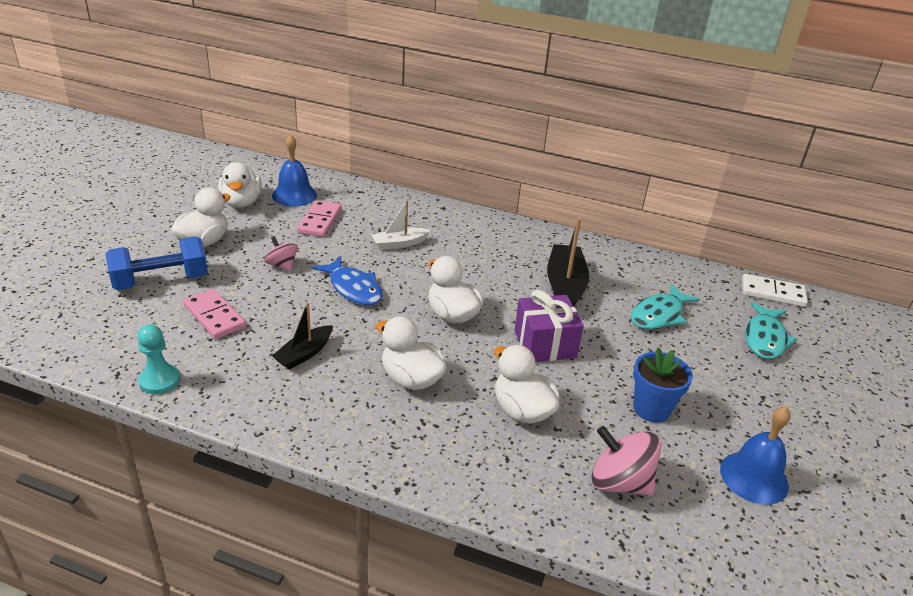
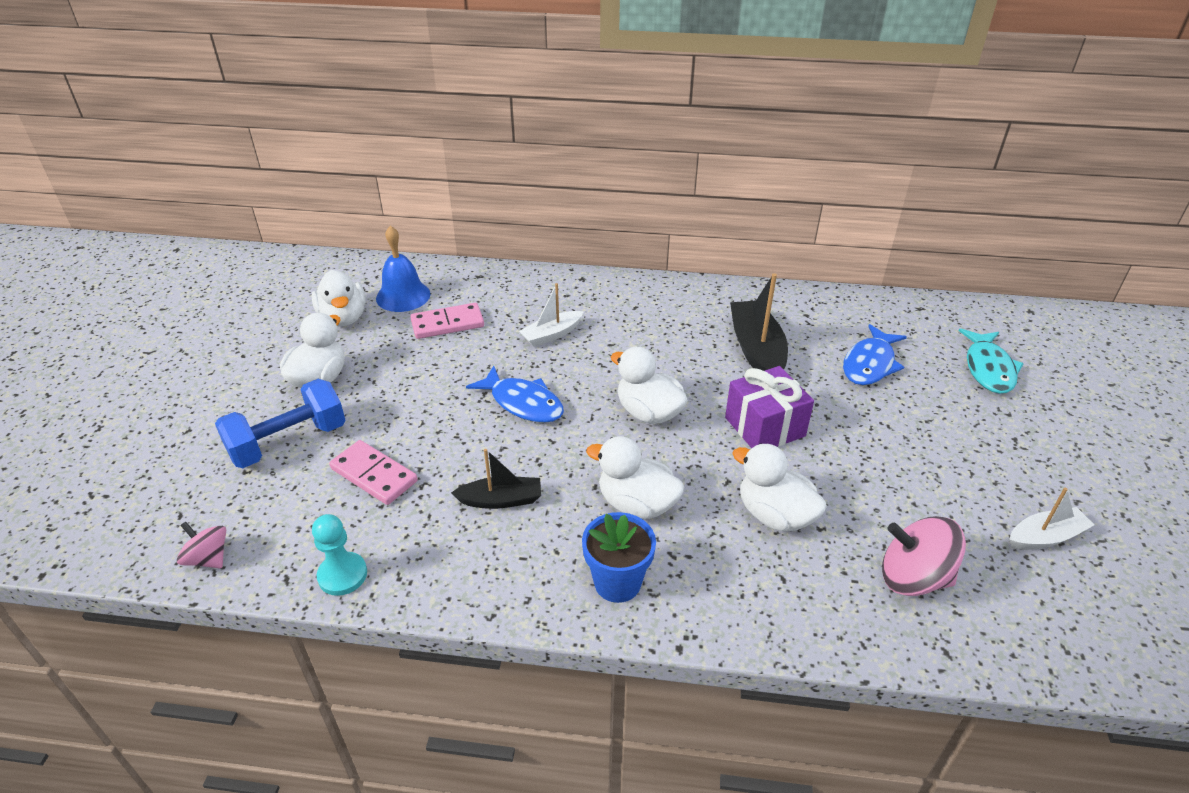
camera: 10 degrees left, 5 degrees up
pink spinning top [264,236,298,271] -> pink spinning top moved to [177,521,226,568]
black boat [272,302,333,370] -> black boat turned 120 degrees counterclockwise [451,449,541,509]
pink domino [297,200,342,237] -> pink domino turned 75 degrees clockwise [410,303,484,339]
turquoise fish [631,284,700,329] -> blue fish [843,324,907,385]
blue flower pot [633,347,693,423] -> blue flower pot moved to [582,512,656,603]
blue bell [720,406,791,505] -> white boat [1009,488,1094,550]
white domino [742,274,808,307] -> none

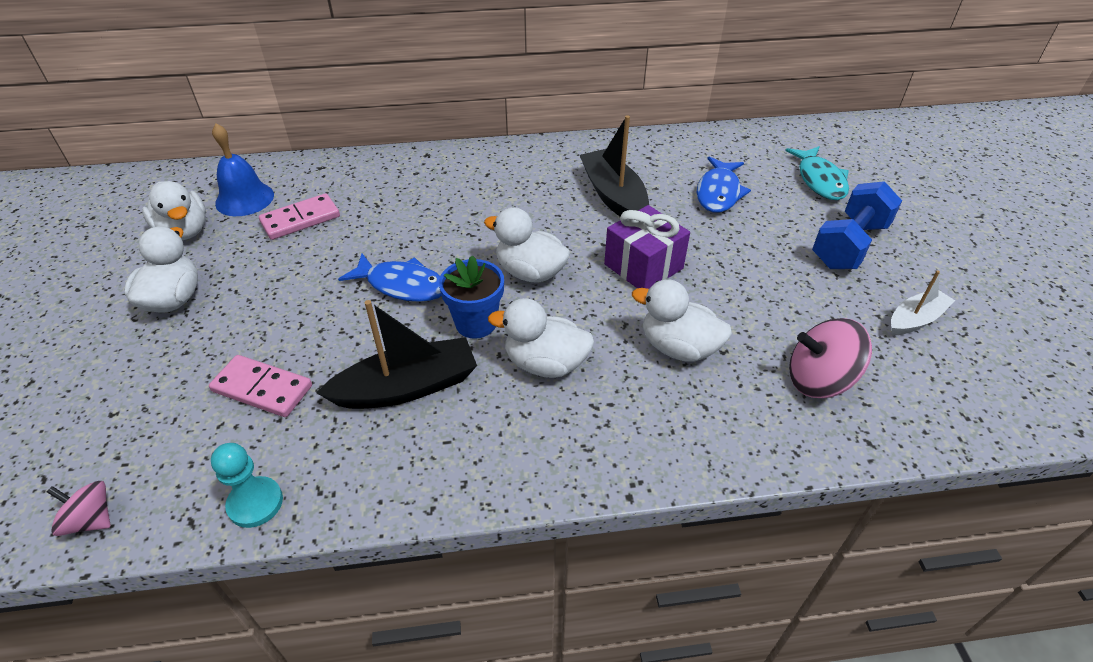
camera: 15 degrees left, 5 degrees up
blue dumbbell [215,379,345,468] -> blue dumbbell moved to [812,181,902,269]
black boat [451,449,541,509] -> black boat [317,300,477,409], size x1.65
white boat [519,283,584,347] -> none
blue flower pot [582,512,656,603] -> blue flower pot moved to [439,255,504,339]

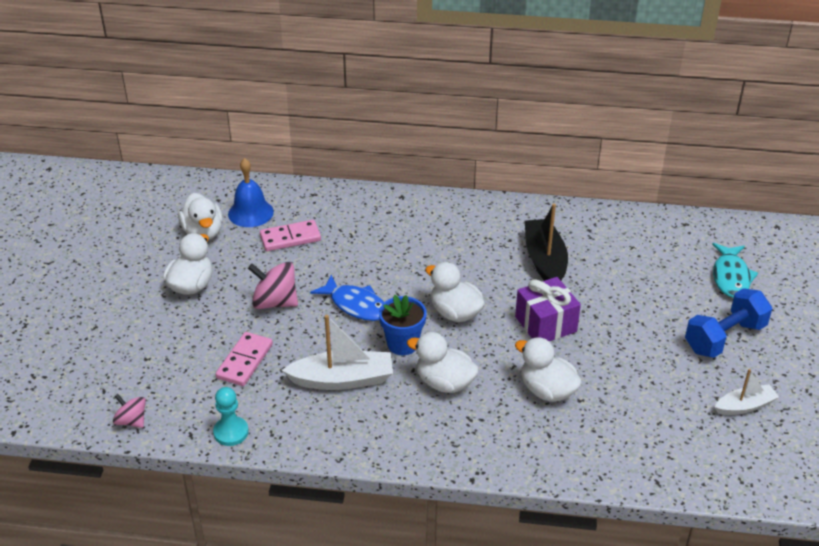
camera: 15 degrees right, 5 degrees down
pink domino [209,355,312,417] -> pink domino turned 75 degrees clockwise [216,332,273,386]
black boat [317,300,477,409] -> white boat [282,315,393,390]
blue fish [696,157,751,213] -> none
pink spinning top [789,318,872,398] -> pink spinning top moved to [248,262,298,309]

